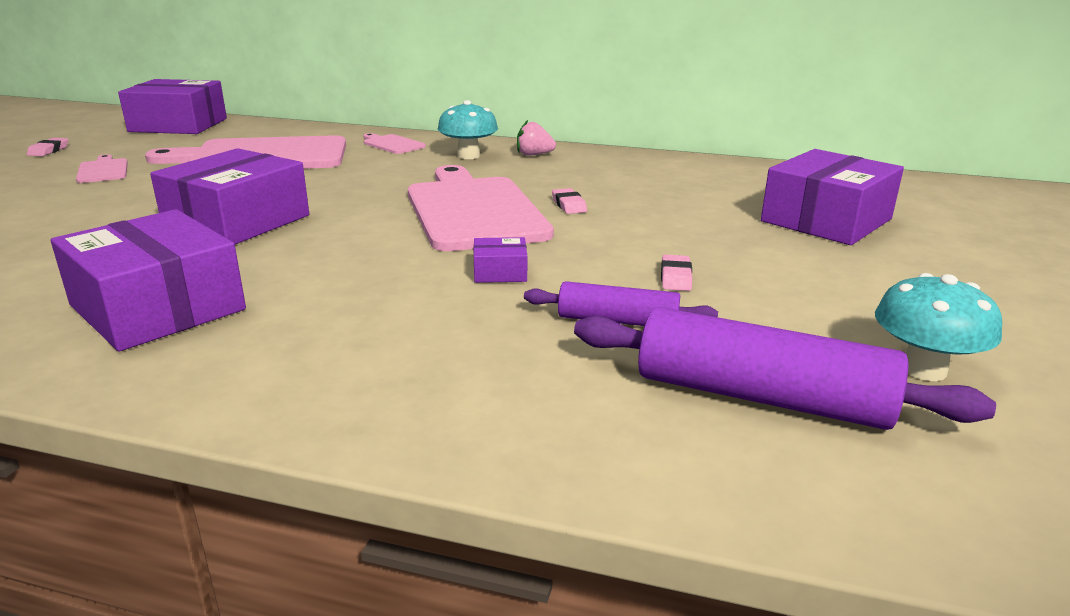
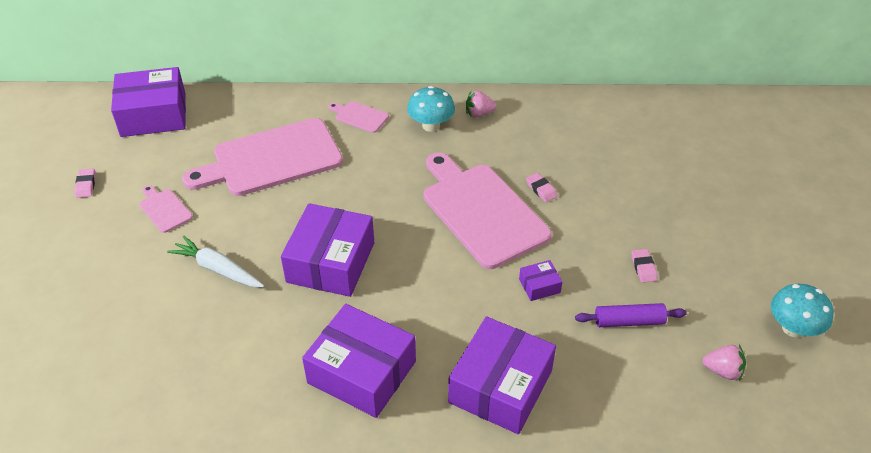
camera: 15 degrees left, 20 degrees up
purple rolling pin [574,307,996,430] -> pink strawberry [702,345,746,381]
purple box [761,149,904,245] -> purple box moved to [448,316,556,434]
none -> white carrot [167,236,264,287]

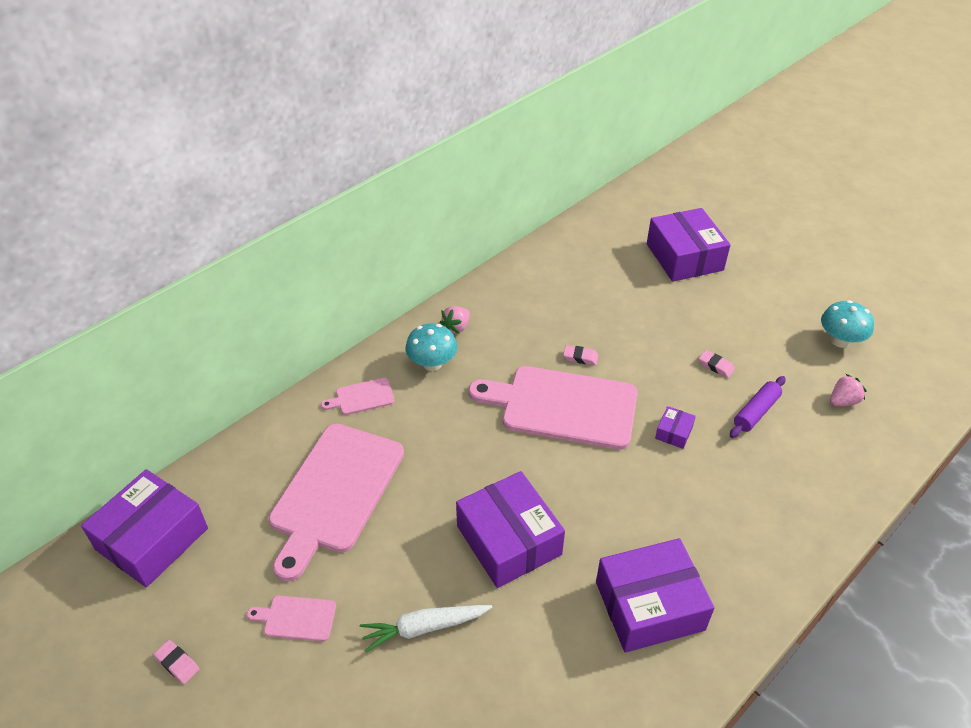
camera: 45 degrees left, 0 degrees up
purple box [448,316,556,434] -> purple box moved to [647,208,731,282]

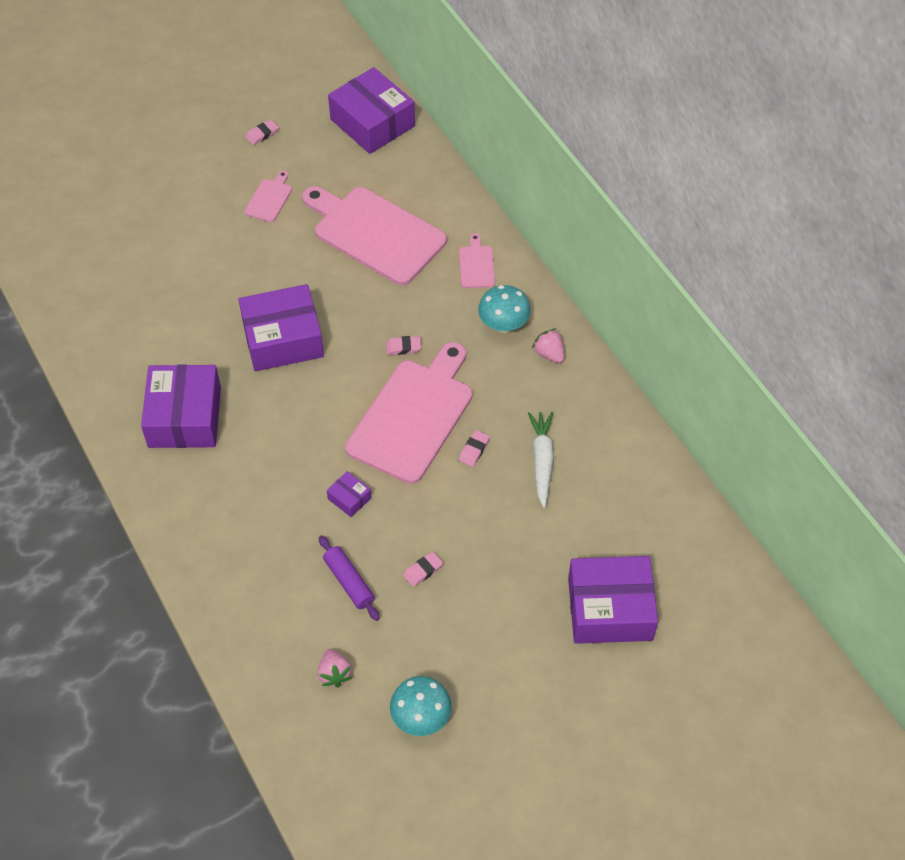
camera: 105 degrees right, 10 degrees up
white carrot [360,605,492,653] -> white carrot moved to [528,412,554,508]
none -> pink eraser [386,336,422,355]

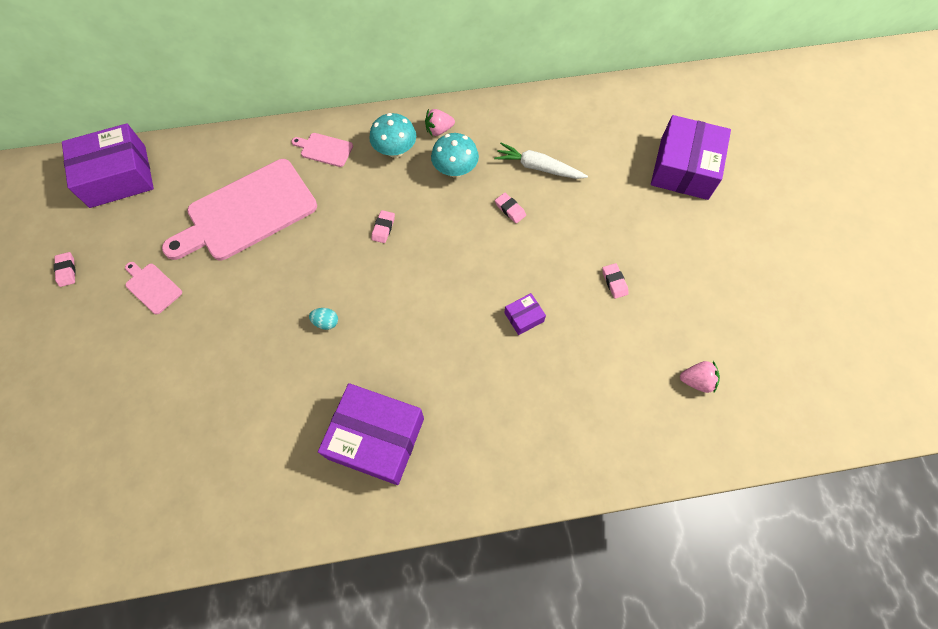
camera: 70 degrees left, 10 degrees up
purple box [238,284,324,371] -> turquoise egg [309,308,338,330]
purple rolling pin [319,535,380,621] -> none
pink cutting board [345,342,473,484] -> none
turquoise mushroom [390,676,452,736] -> turquoise mushroom moved to [431,133,479,177]

